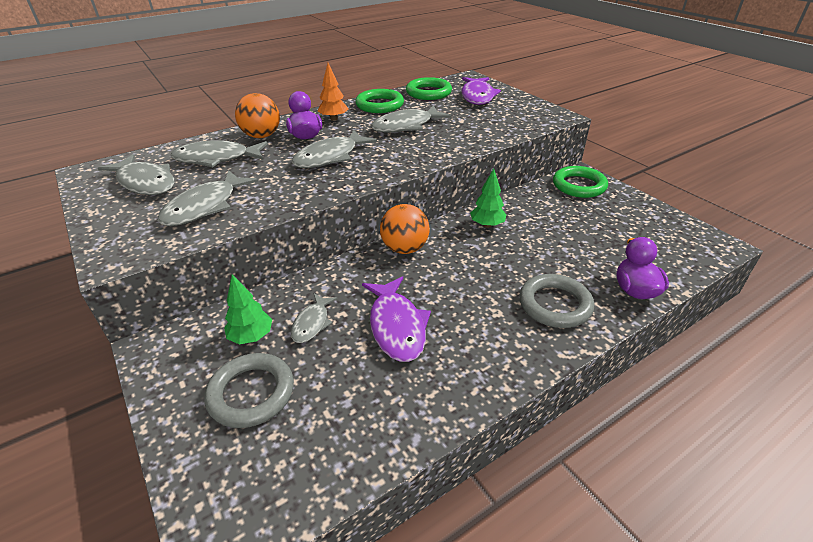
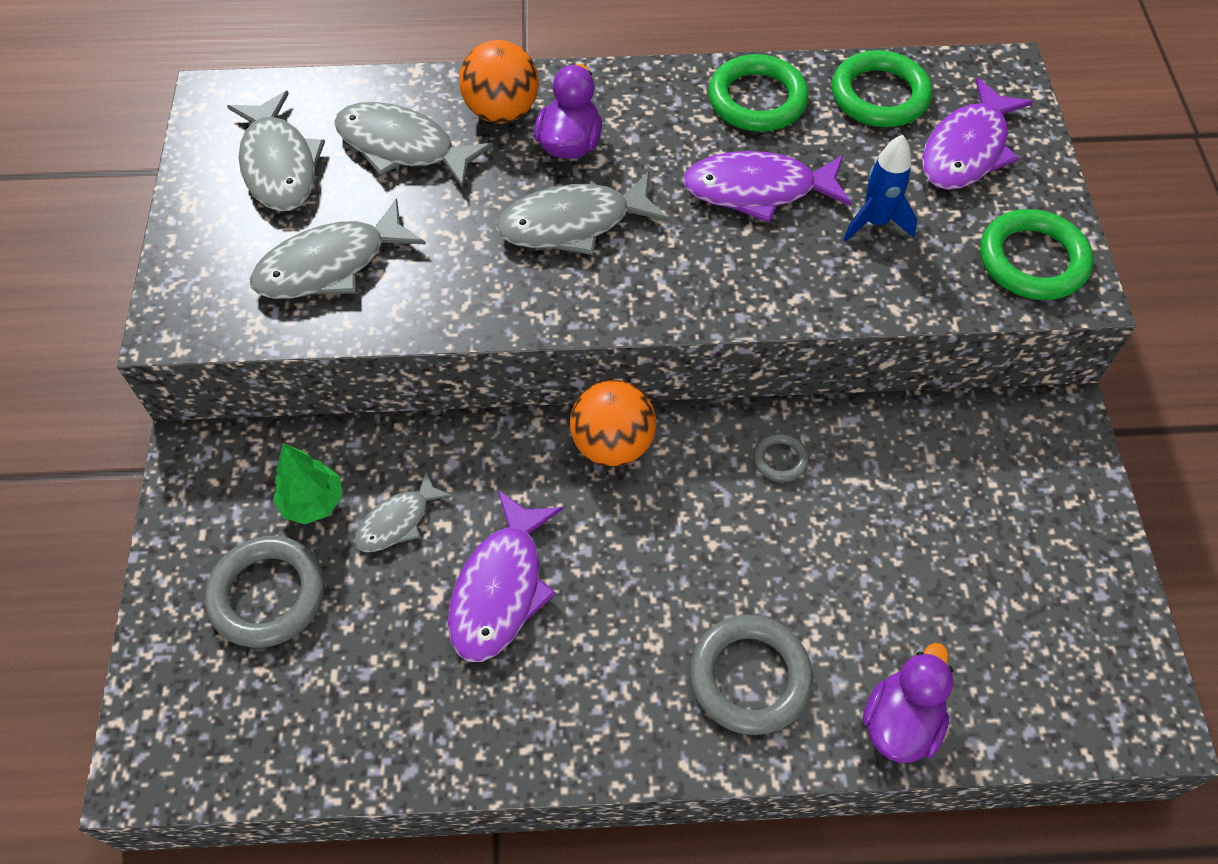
camera: 30 degrees right, 20 degrees up
orange tree [317,63,348,121] -> none
grey fish [371,105,451,133] -> purple fish [682,151,852,223]
green tree [470,168,506,228] -> grey ring [753,432,809,482]
green ring [553,166,608,198] -> green ring moved to [980,209,1093,300]
none -> blue rocket [844,135,917,241]

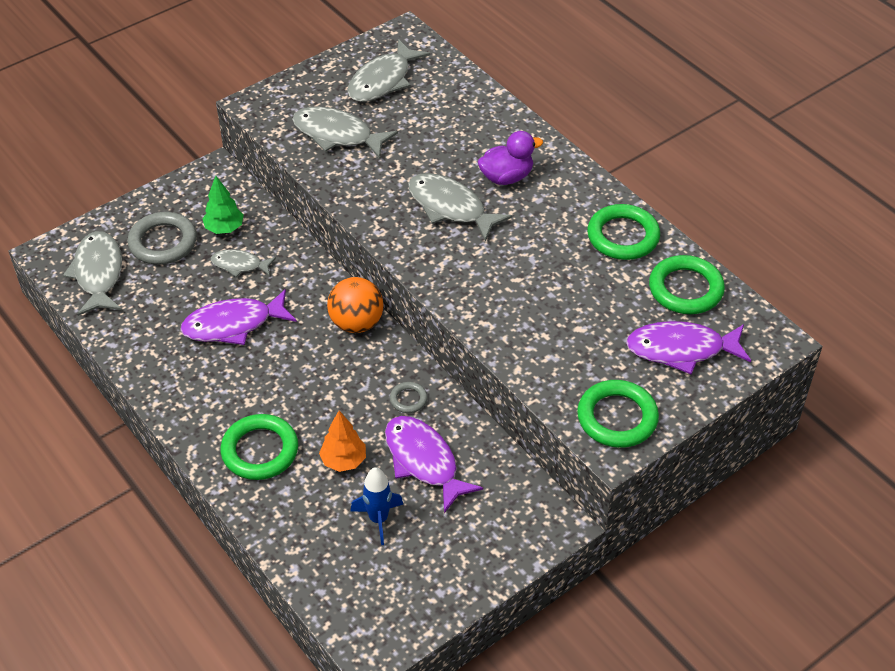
camera: 55 degrees right, 10 degrees down
grey fish [334,102,493,189] -> grey fish moved to [63,231,122,316]
orange ball [459,40,539,123] -> none
purple fish [682,151,852,223] -> purple fish moved to [385,416,483,513]
grey ring [690,615,813,735] -> green ring [220,414,298,480]
blue rocket [844,135,917,241] -> blue rocket moved to [350,467,403,545]
purple duck [862,643,954,763] -> none
none -> orange tree [319,411,366,472]

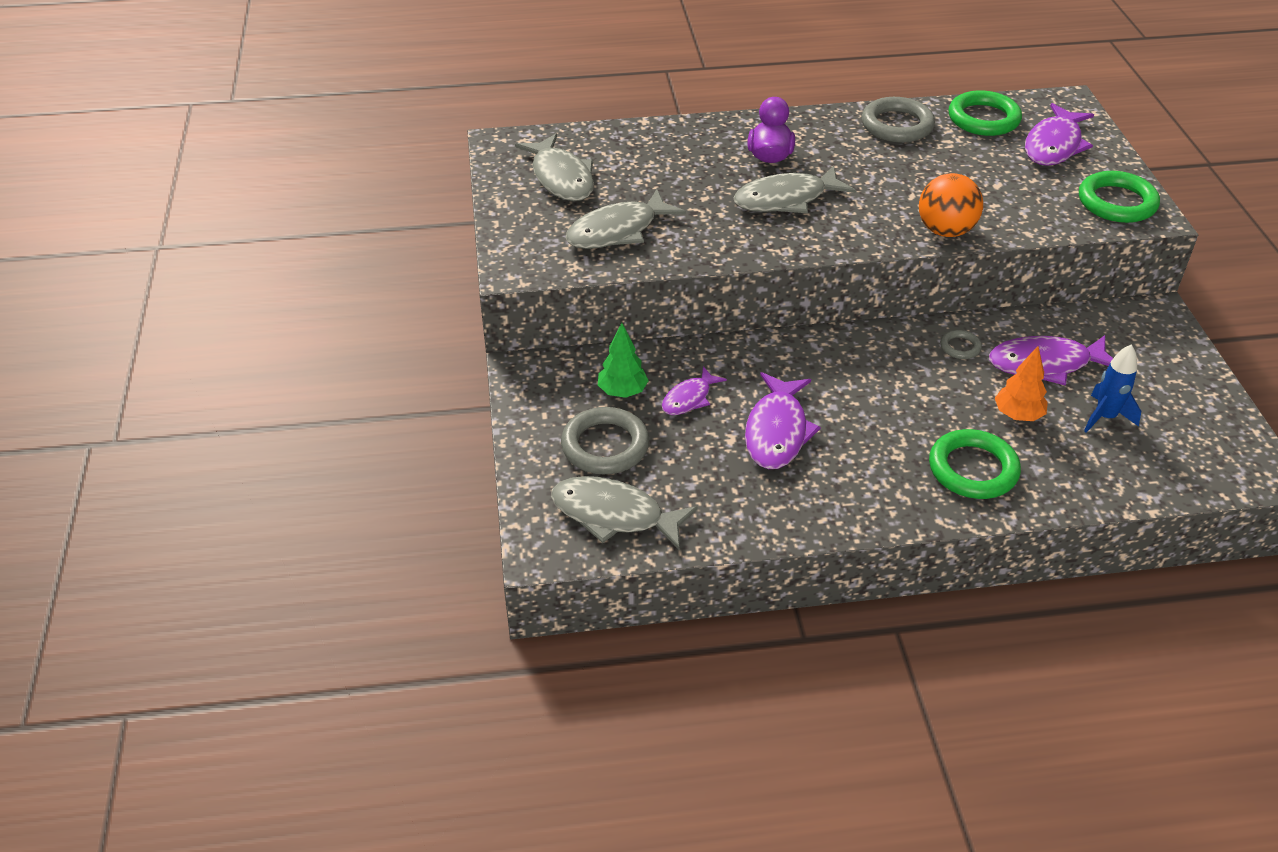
camera: 60 degrees left, 5 degrees down
grey fish [211,249,276,277] -> purple fish [662,366,727,415]
orange ball [327,277,384,333] -> orange ball moved to [919,173,983,237]
green ring [587,204,660,260] -> grey ring [861,97,935,143]

